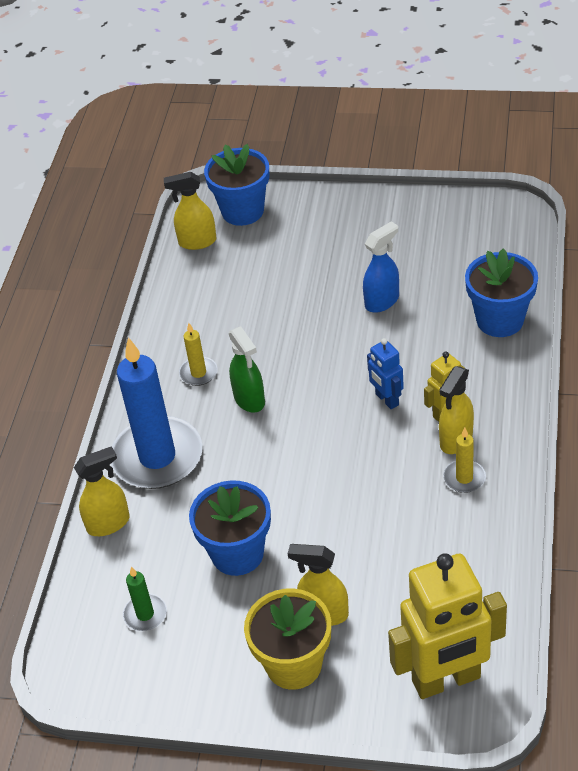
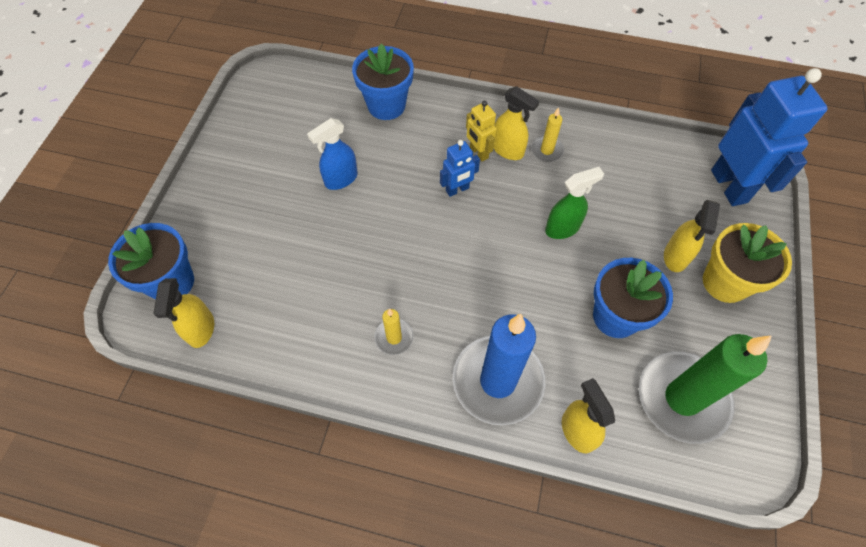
camera: 90 degrees left, 15 degrees up
green candle [122,567,167,631] -> green candle [639,334,772,444], size x2.27
green spray bottle [229,326,265,413] -> green spray bottle moved to [545,167,604,239]
blue spray bottle [363,221,399,313] -> blue spray bottle turned 90 degrees counterclockwise [307,118,358,190]
yellow robot [388,553,507,699] -> blue robot [711,68,828,206]

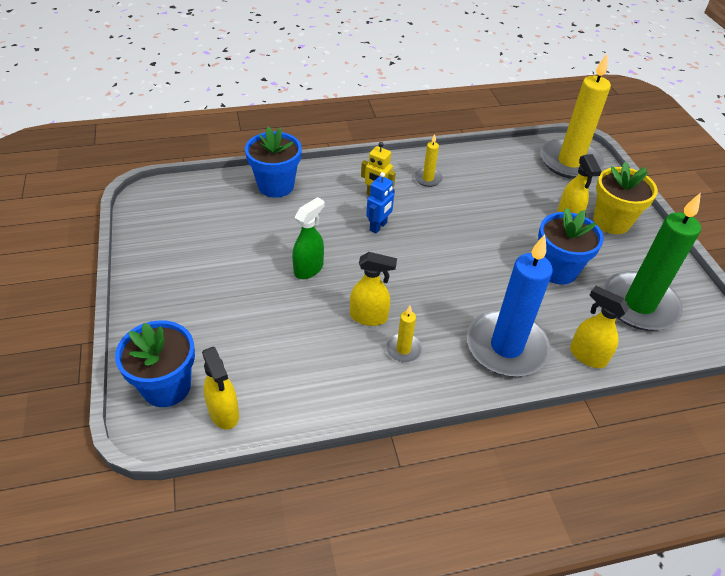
camera: 30 degrees left, 15 degrees down
blue spray bottle [307,118,358,190] -> none
yellow spray bottle [493,86,539,160] -> yellow spray bottle moved to [350,252,397,326]
green spray bottle [545,167,604,239] -> green spray bottle moved to [292,197,324,279]
blue robot [711,68,828,206] -> yellow candle [540,54,611,179]

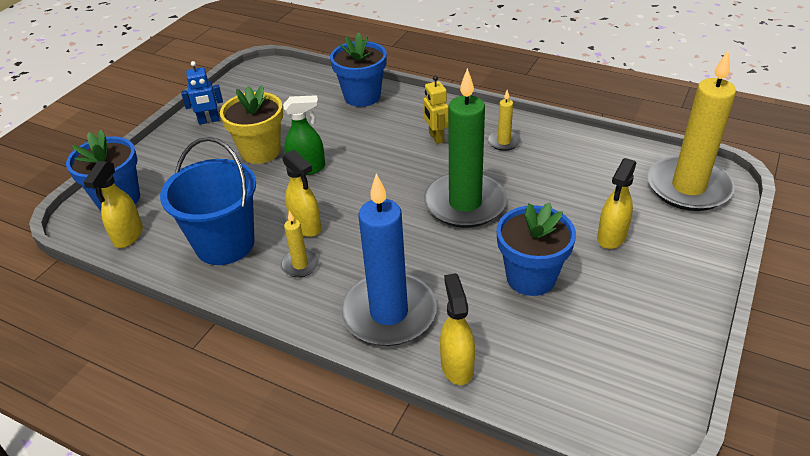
camera: 45 degrees right, 5 degrees down
blue robot [366,172,395,234] -> blue robot moved to [181,61,223,125]
yellow flower pot [593,161,658,234] -> yellow flower pot moved to [220,86,283,164]
green candle [603,193,701,331] -> green candle moved to [424,68,507,228]
none -> blue bucket [160,137,256,265]

